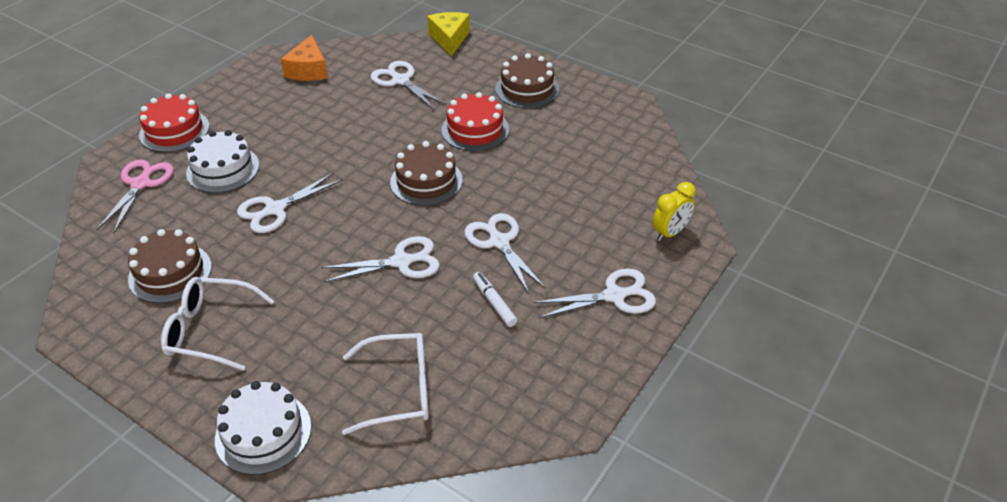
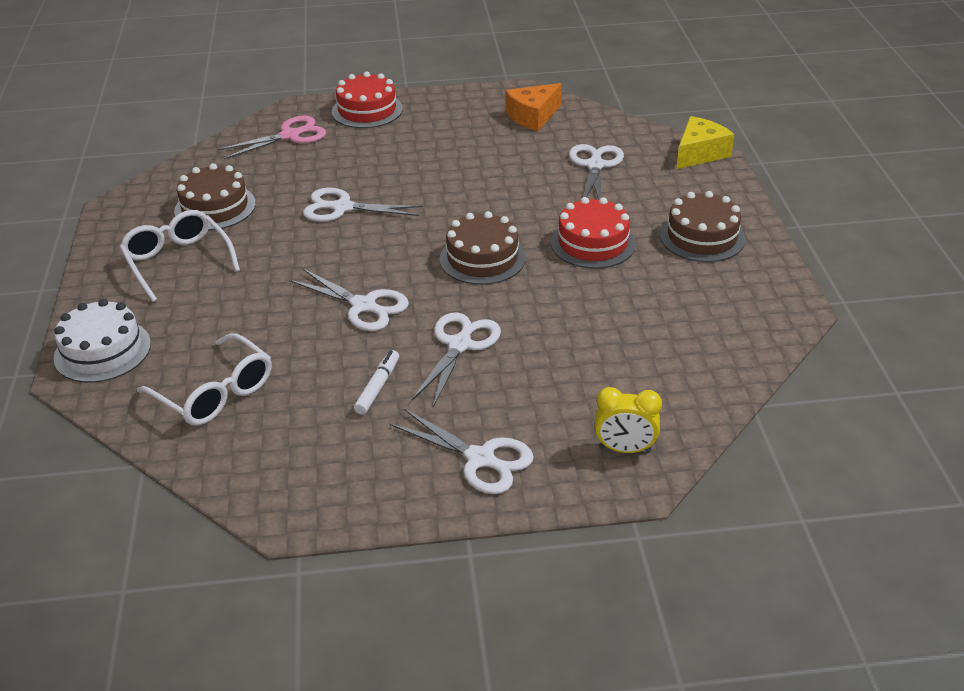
camera: 50 degrees right, 5 degrees down
white cake [186,130,259,193] -> none

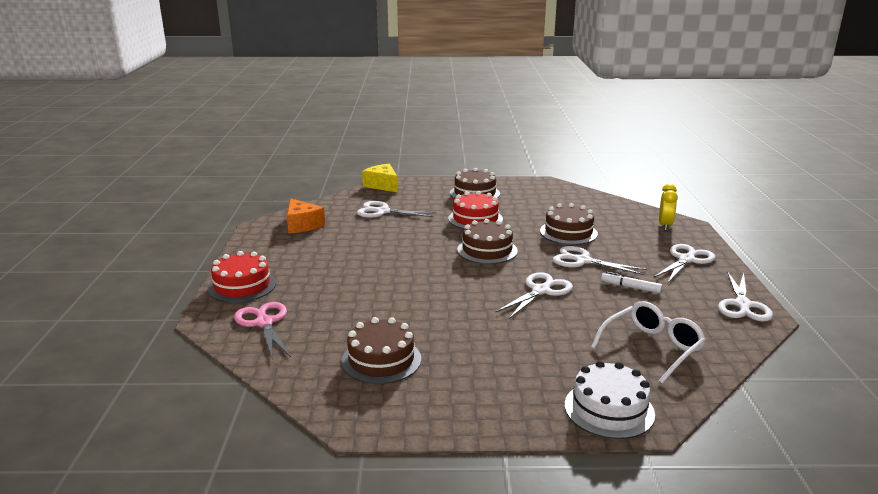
camera: 85 degrees left, 15 degrees down
white glasses [120,210,240,302] -> none
white scissors [303,188,423,222] -> white scissors moved to [718,272,773,322]
none -> brown cake [540,203,598,245]

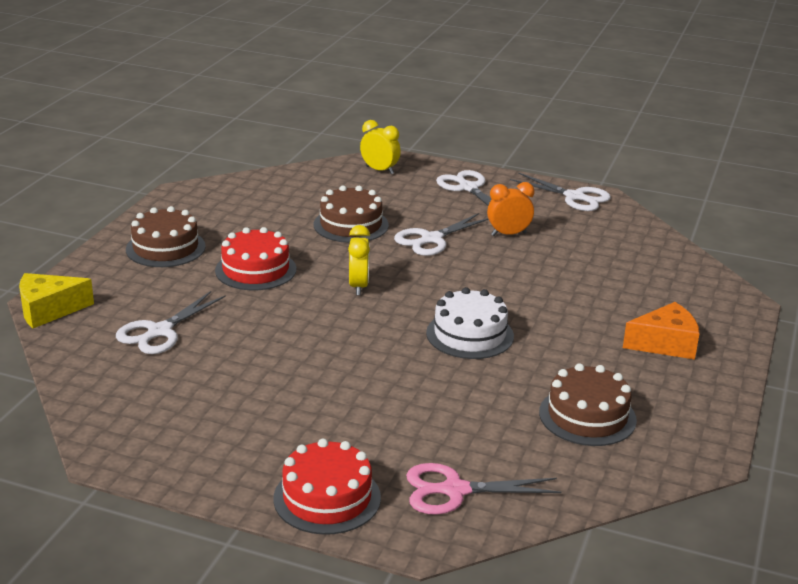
camera: 70 degrees left, 5 degrees up
orange cheese [287,199,325,234] -> orange cheese moved to [623,302,699,359]
brown cake [457,219,518,264] -> yellow clock [348,225,370,295]
white scissors [495,272,573,319] -> none
white cake [565,361,655,439] -> white cake moved to [426,287,514,359]
white glasses [591,301,706,383] -> none
white marker [601,272,662,293] -> orange clock [487,182,534,236]

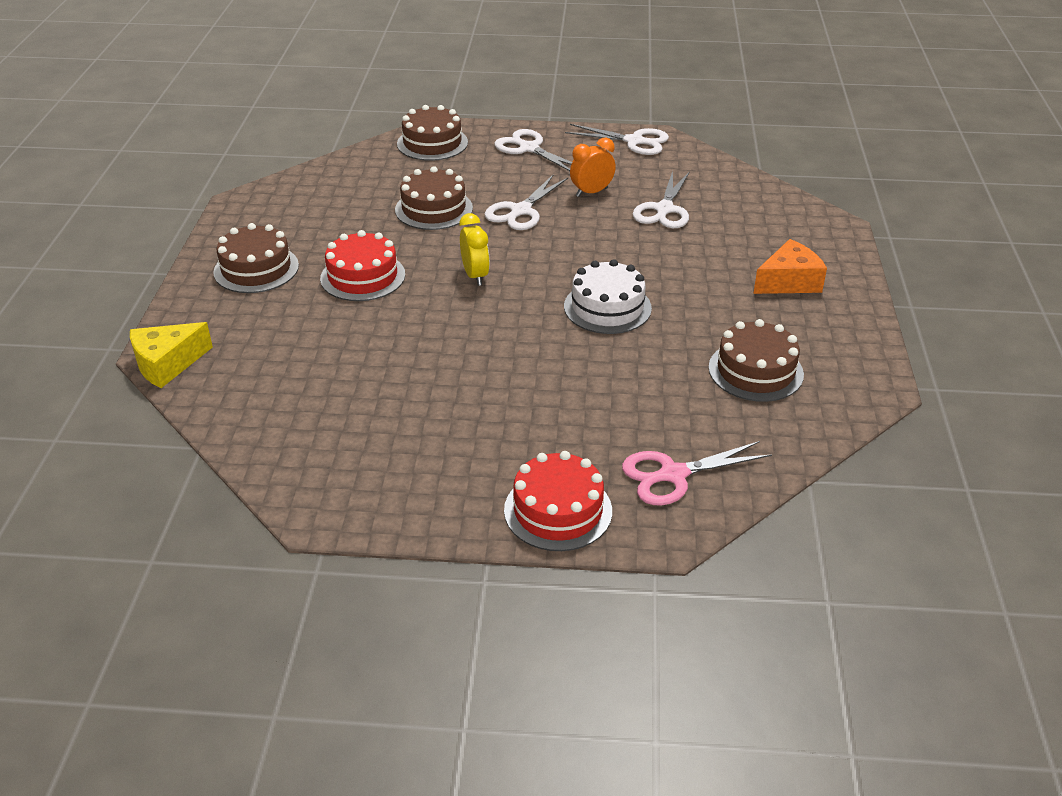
camera: 15 degrees left, 10 degrees up
white scissors [116,291,226,354] -> white scissors moved to [633,171,690,228]
yellow clock [360,120,401,174] -> brown cake [397,105,468,161]

